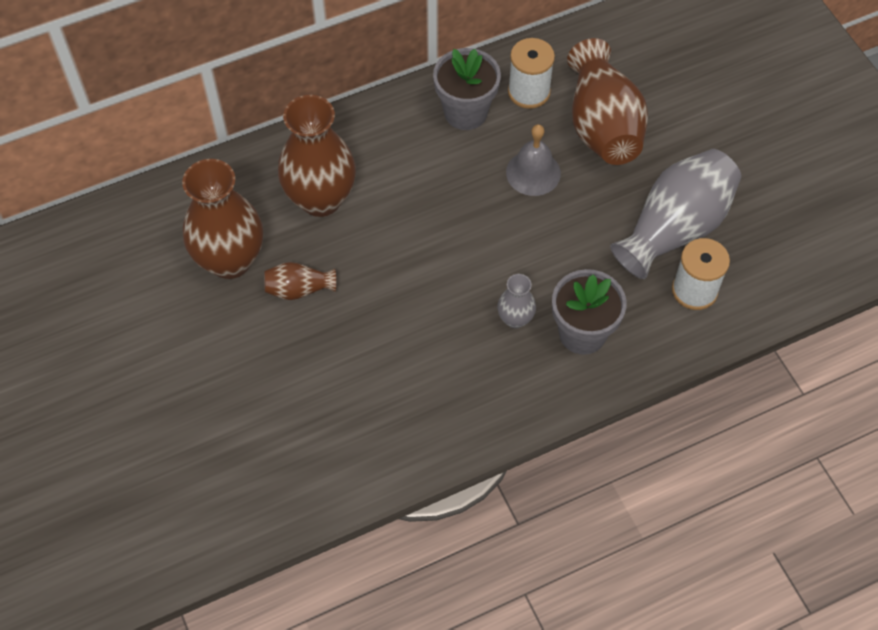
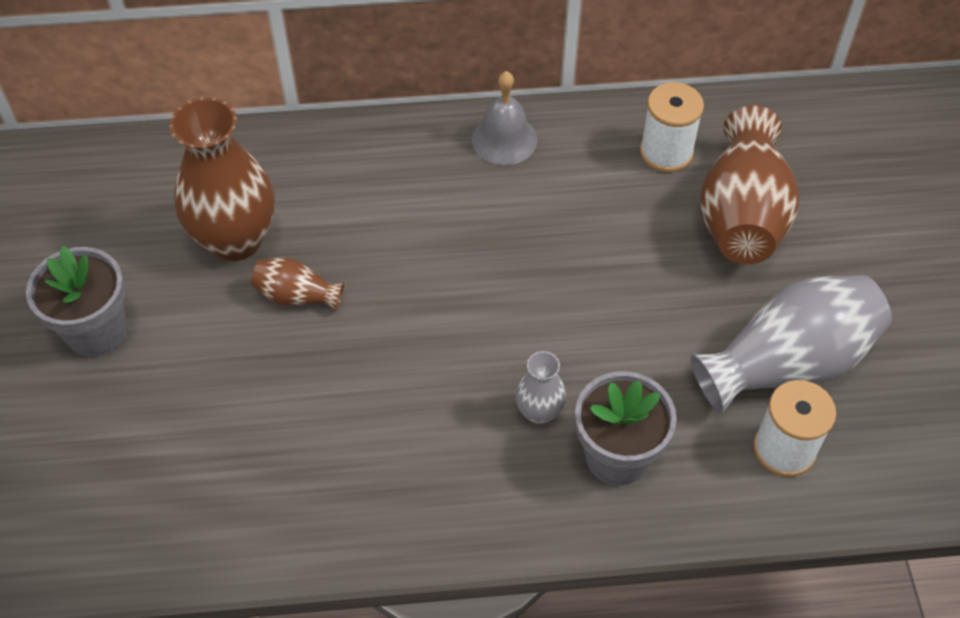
camera: 20 degrees right, 5 degrees down
brown vase [278,95,356,217] -> none
grey flower pot [433,48,501,130] -> grey flower pot moved to [26,246,127,357]
grey bell [506,124,561,196] -> grey bell moved to [472,71,538,165]

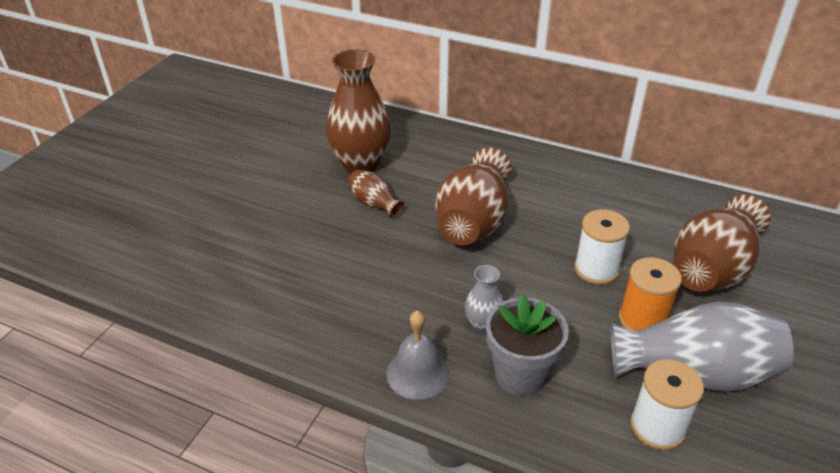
camera: 30 degrees right, 15 degrees down
grey flower pot [26,246,127,357] -> none
grey bell [472,71,538,165] -> grey bell moved to [386,311,449,400]
white spool [640,82,704,172] -> white spool moved to [574,209,630,285]
none -> brown vase [435,147,512,245]
none -> orange spool [619,257,682,331]

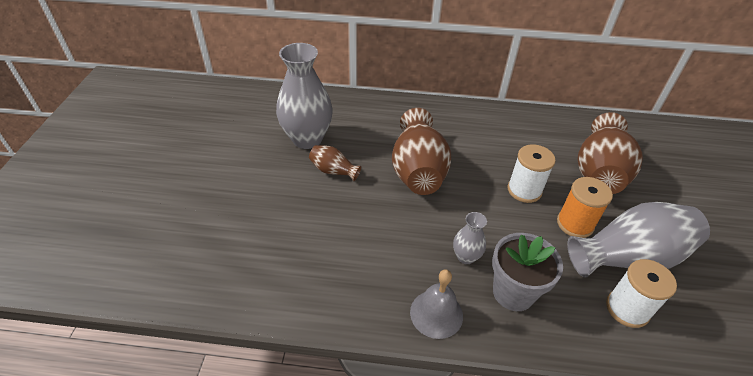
camera: 20 degrees left, 5 degrees up
brown vase [326,49,392,174] -> grey vase [276,43,333,149]

